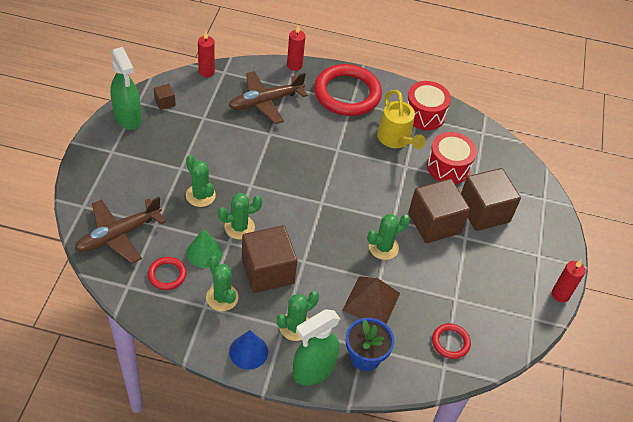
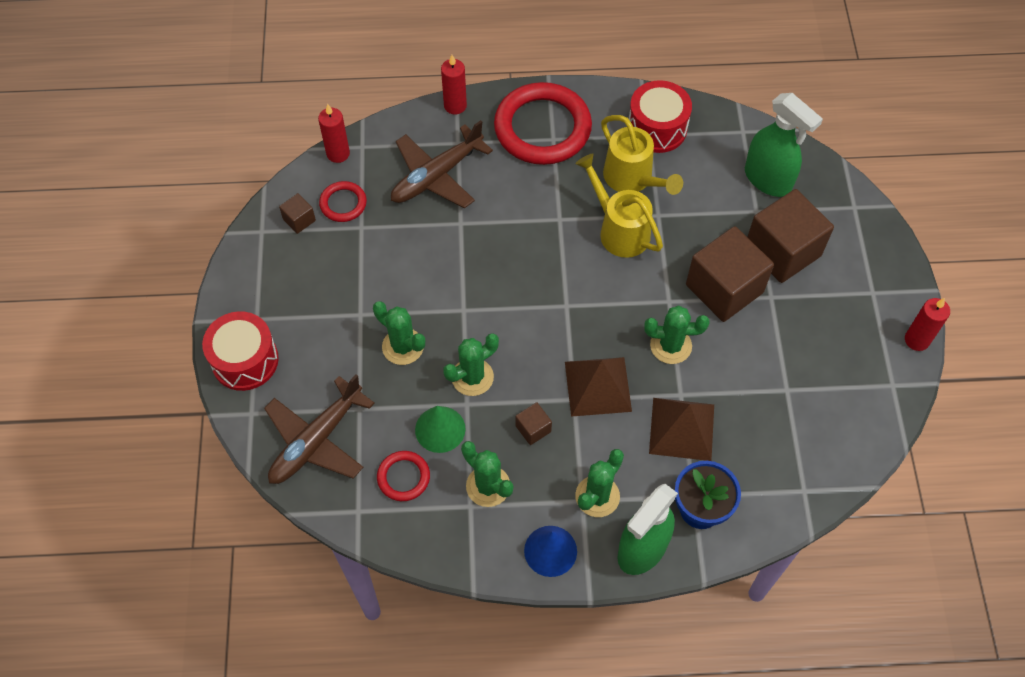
camera: 10 degrees left, 10 degrees up
green spray bottle [110,47,142,130] -> green spray bottle moved to [745,93,823,197]
brown cube [242,225,297,293] -> brown cube [516,402,552,445], size x0.44
green cactus [367,214,410,260] -> green cactus turned 45 degrees clockwise [644,305,709,364]
red drum [427,132,477,184] -> red drum moved to [202,311,279,391]
red ring [432,323,471,359] -> red ring moved to [319,181,367,222]
none -> brown pyramid [565,357,632,417]
none -> yellow watering can [575,153,663,258]

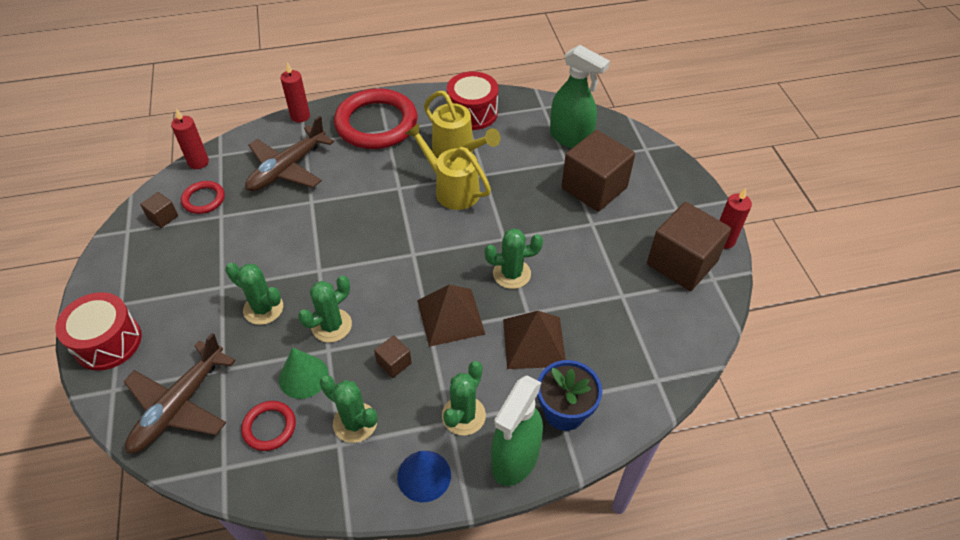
camera: 10 degrees left, 10 degrees down
brown cube [686,226,774,322] -> brown cube moved to [647,202,731,291]

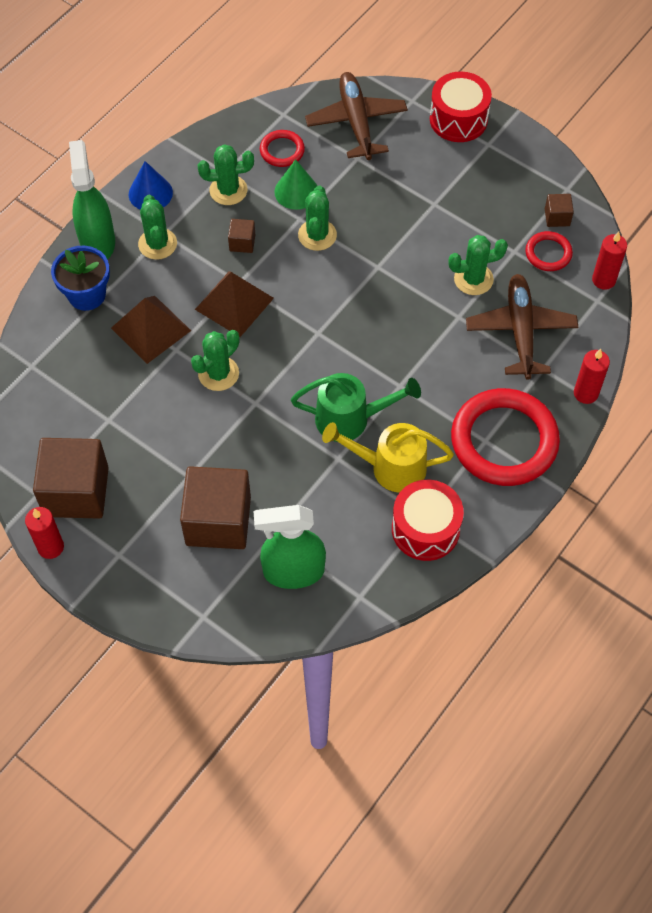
camera: 140 degrees right, 10 degrees up
green cactus [225,263,283,325] -> green cactus moved to [448,235,508,295]
yellow watering can [405,123,491,210] -> green watering can [291,373,421,442]

